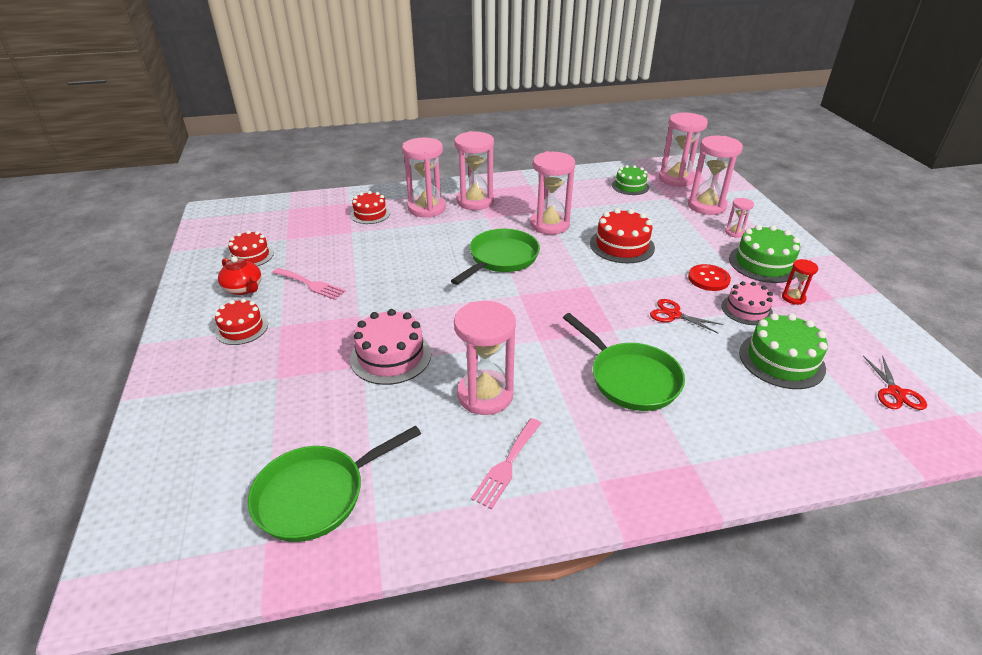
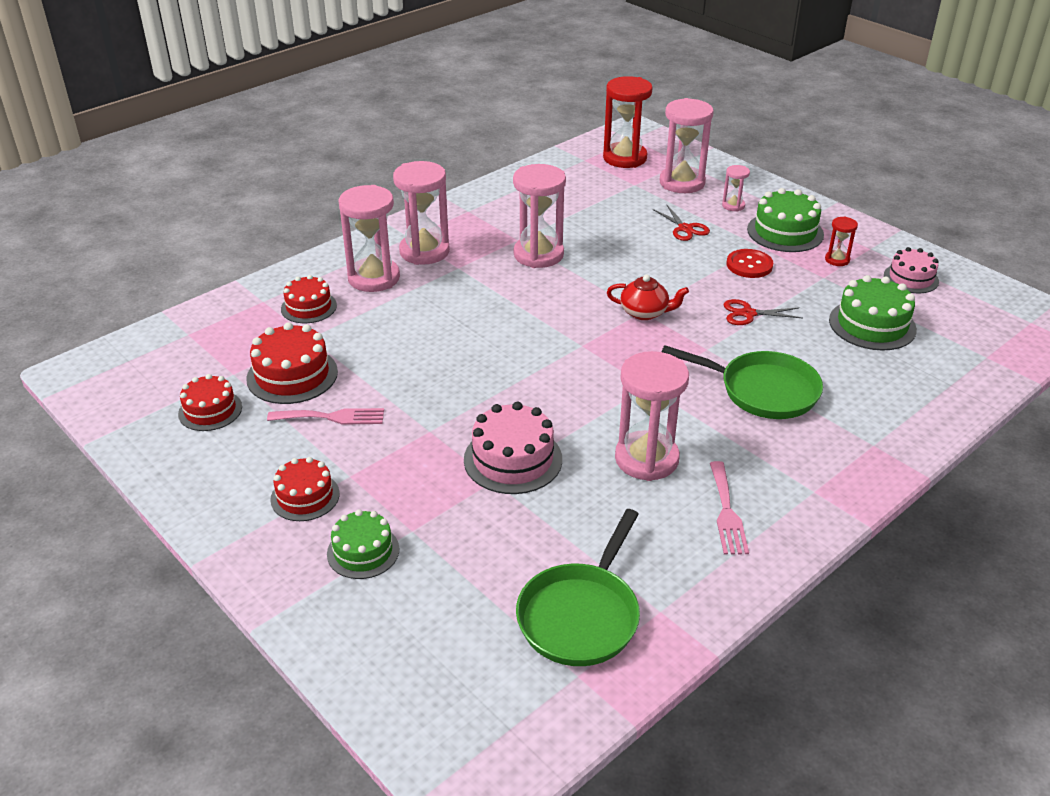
camera: 30 degrees left, 0 degrees up
red teapot [218,256,262,295] -> red teapot moved to [607,275,689,320]
green pan [451,229,540,285] -> none
red cake [590,208,655,263] -> red cake moved to [246,322,338,404]
green cake [612,165,649,195] -> green cake moved to [327,509,399,579]
pink hourglass [659,113,708,187] -> red hourglass [603,76,653,168]
pink cake [721,281,773,325] -> pink cake moved to [884,247,939,293]
red scissors [863,355,927,410] -> red scissors moved to [652,205,710,241]

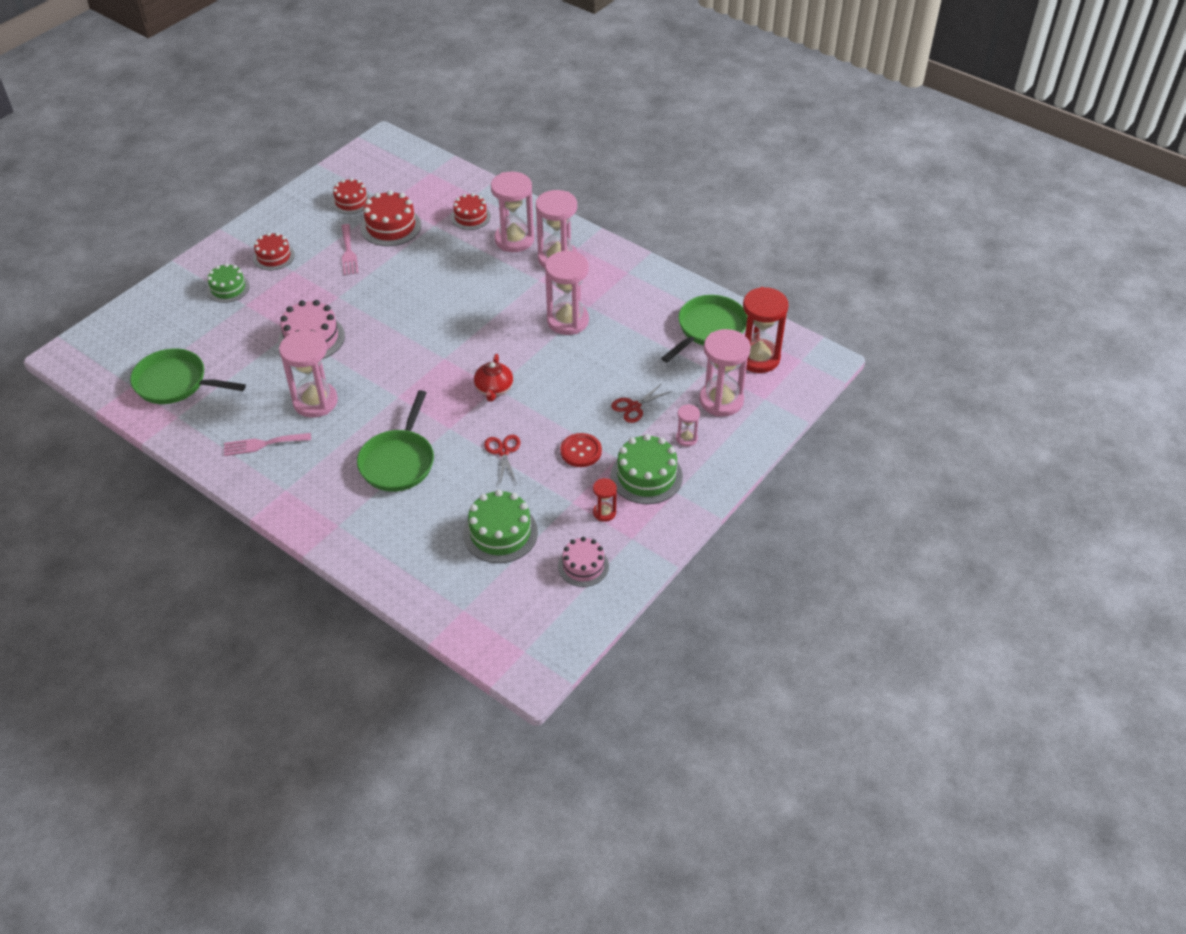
camera: 80 degrees right, 10 degrees up
none -> green pan [661,295,747,363]

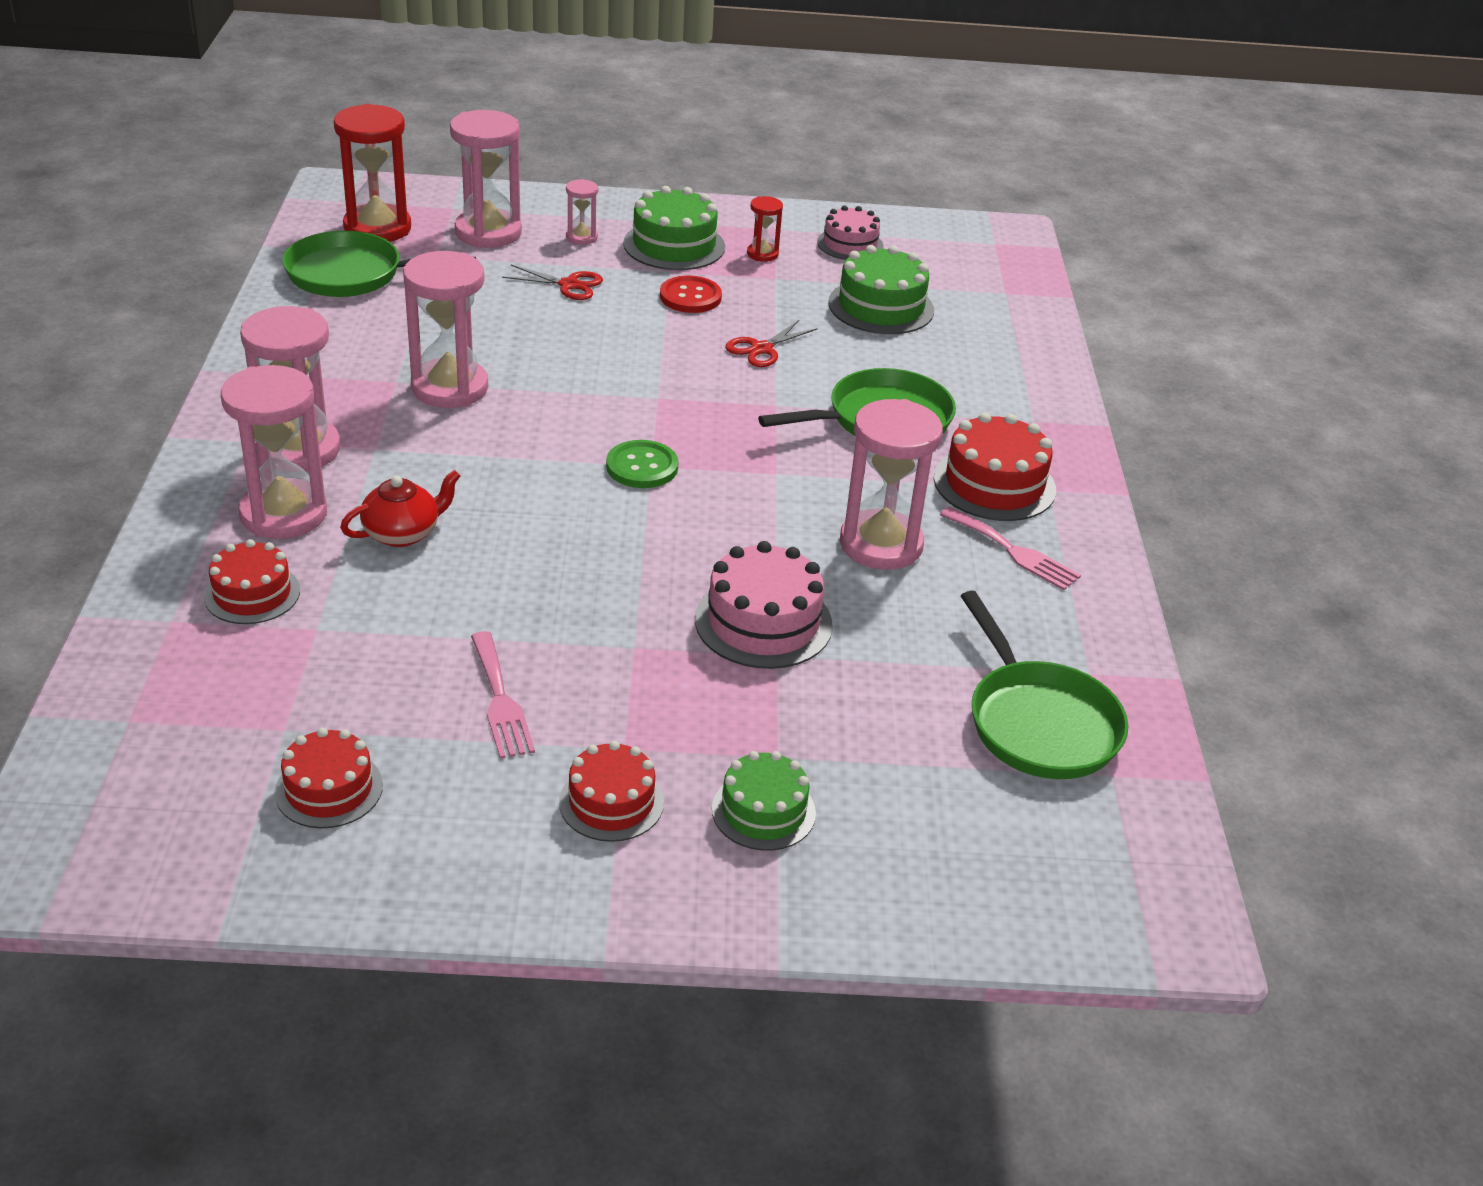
camera: 130 degrees left, 10 degrees down
pink fork [341,224,358,275] -> pink fork turned 120 degrees clockwise [471,631,535,759]
red cake [360,190,421,246] -> red cake moved to [934,412,1056,521]
red teapot [474,354,513,402] -> red teapot moved to [340,470,460,547]
none -> green button [606,440,679,488]

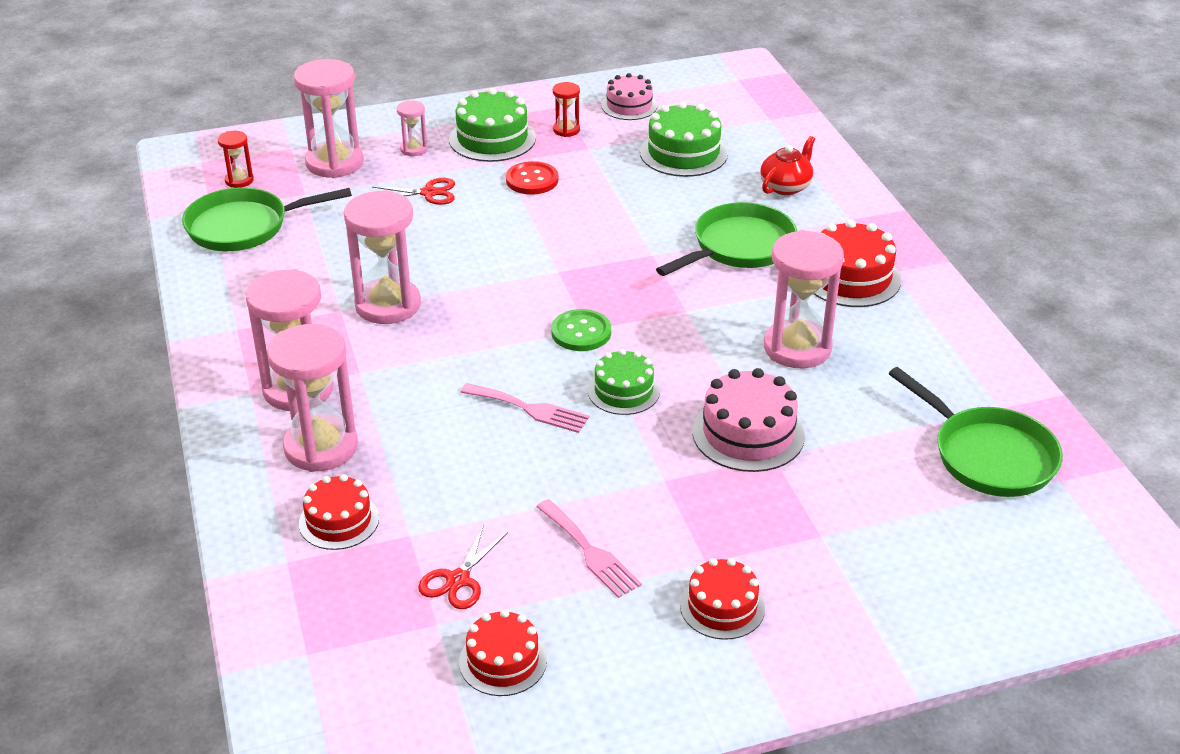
camera: 15 degrees left, 0 degrees up
red hourglass [334,104,411,242] -> red hourglass [218,131,254,188], size x0.48
red teapot [340,470,460,547] -> red teapot moved to [760,136,815,195]
green cake [712,751,816,851] -> green cake moved to [588,349,660,415]
red scissors [725,320,818,367] -> red scissors moved to [418,525,508,609]
pink fork [940,507,1081,590] -> pink fork moved to [461,383,589,433]

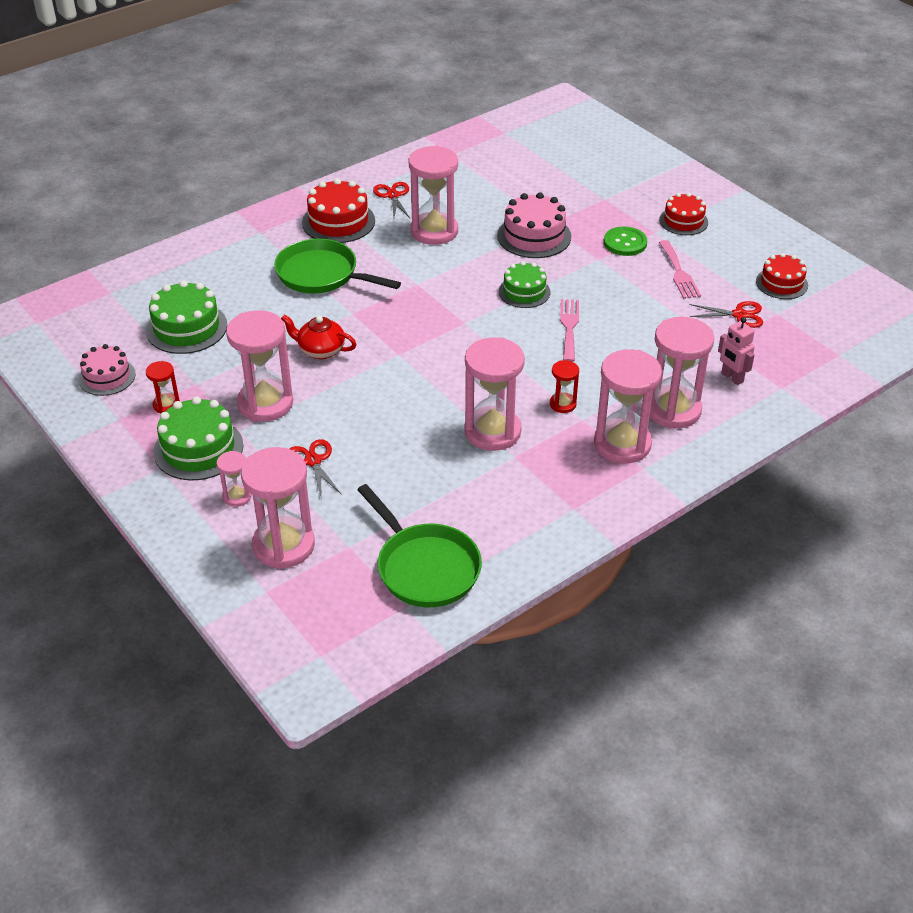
camera: 110 degrees left, 5 degrees up
red hourglass [218,131,254,188] -> red hourglass moved to [550,360,579,413]
red cake [299,474,379,550] -> pink robot [718,317,755,385]
red button [506,161,559,195] -> pink hourglass [226,310,293,422]
pink fork [536,499,642,598] -> pink fork turned 135 degrees clockwise [659,240,701,299]
green button [551,309,611,351] -> green button moved to [604,226,647,256]
red teapot [760,136,815,195] -> red teapot moved to [281,315,357,359]
green pan [889,367,1063,497] -> none
none -> red scissors [373,182,410,218]

